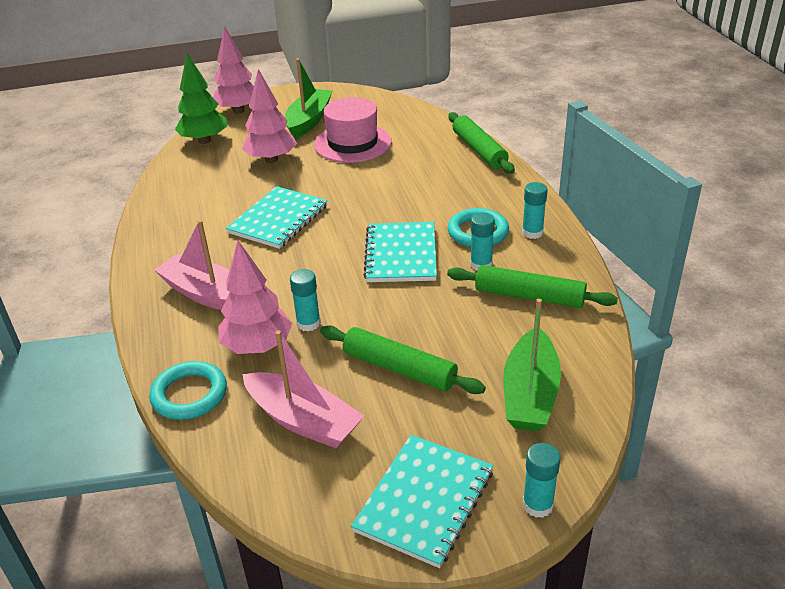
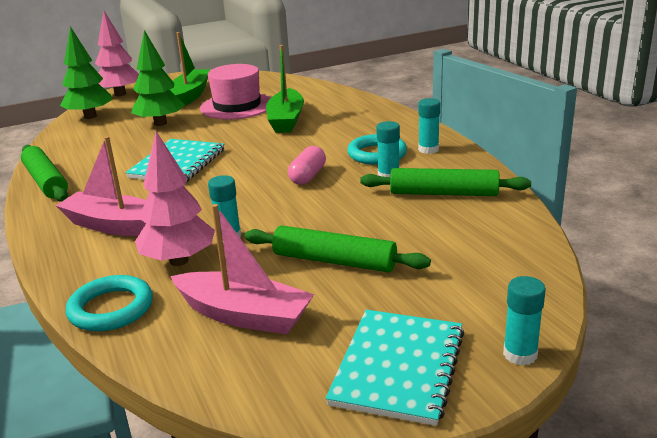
camera: 10 degrees left, 10 degrees down
pink tree [242,69,297,163] -> green tree [131,30,185,126]
turquoise notebook [363,222,437,282] -> pink capsule [288,146,326,185]
green rolling pin [448,112,515,174] -> green rolling pin moved to [21,145,68,202]
green boat [503,299,561,431] -> green boat moved to [266,45,304,133]

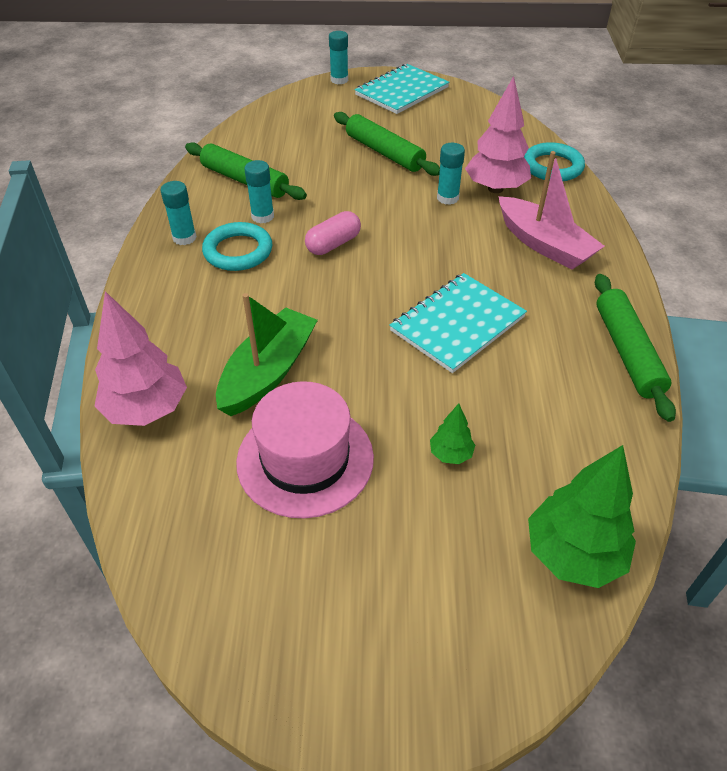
camera: 155 degrees left, 20 degrees up
pink tree [95,11,139,96] -> pink tree moved to [94,291,187,426]
green tree [131,30,185,126] -> green tree [430,403,475,464], size x0.49
green boat [170,32,210,107] -> none
pink boat [170,204,314,335] -> none

